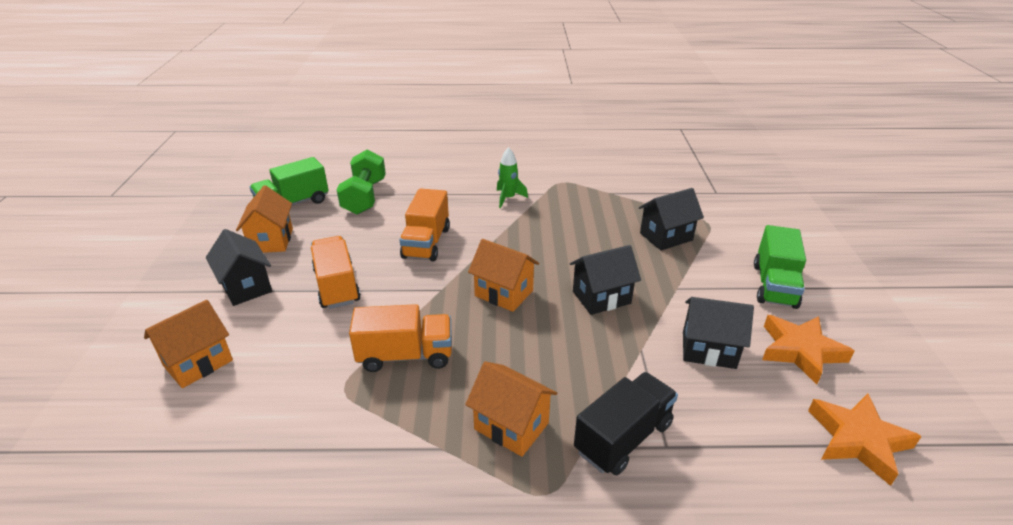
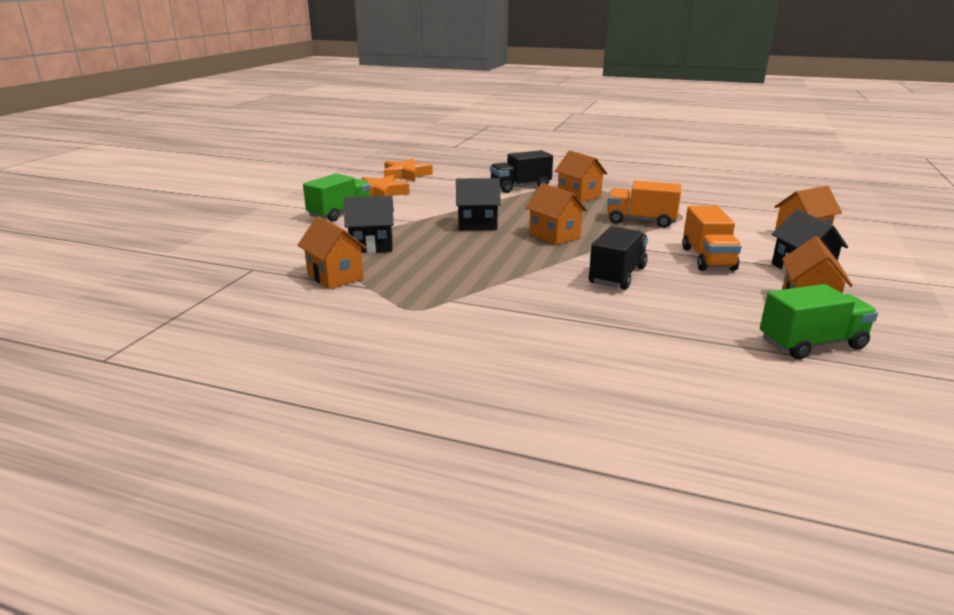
camera: 160 degrees left, 10 degrees down
green dumbbell [337,150,386,215] -> none
orange truck [400,188,450,261] -> black truck [589,226,648,290]
green rocket [497,147,528,208] -> none
black house [683,297,754,369] -> none
none -> orange house [298,216,367,289]

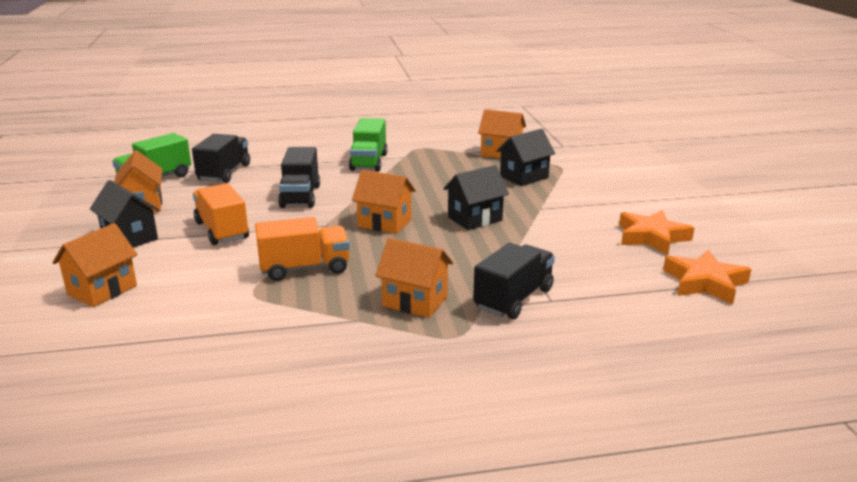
camera: 150 degrees right, 0 degrees up
green truck [303,173,370,222] -> green truck moved to [349,118,388,172]
none -> black truck [192,134,250,183]

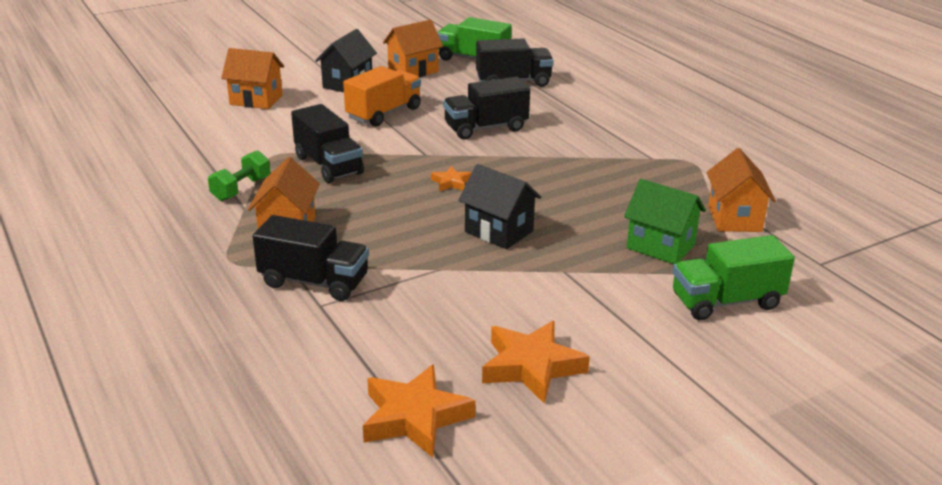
camera: 70 degrees right, 5 degrees up
orange truck [255,217,350,281] -> black truck [291,104,364,183]
green truck [349,118,388,172] -> green truck moved to [673,235,795,320]
orange house [352,170,416,234] -> orange star [431,166,472,191]
black house [496,129,555,186] -> green house [624,179,706,264]
none -> green dumbbell [208,150,270,201]

